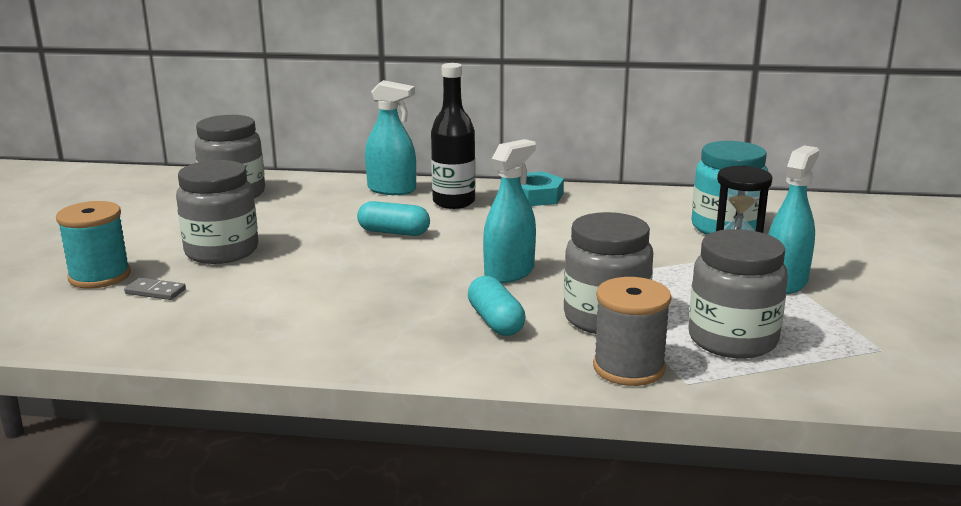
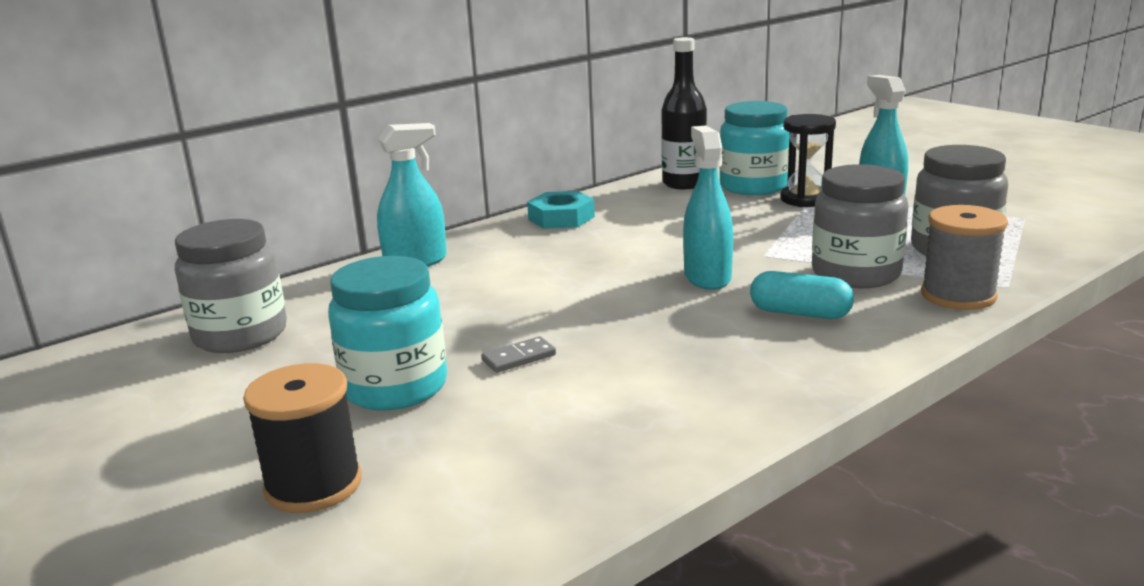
camera: 45 degrees left, 0 degrees up
turquoise spool [56,201,131,289] -> black spool [243,363,362,513]
grey domino [124,278,186,300] -> grey domino moved to [481,336,556,373]
grey jar [176,160,258,264] -> turquoise jar [328,256,447,411]
turquoise capsule [357,201,430,236] -> none
black bottle [431,63,476,209] -> black bottle moved to [661,37,707,189]

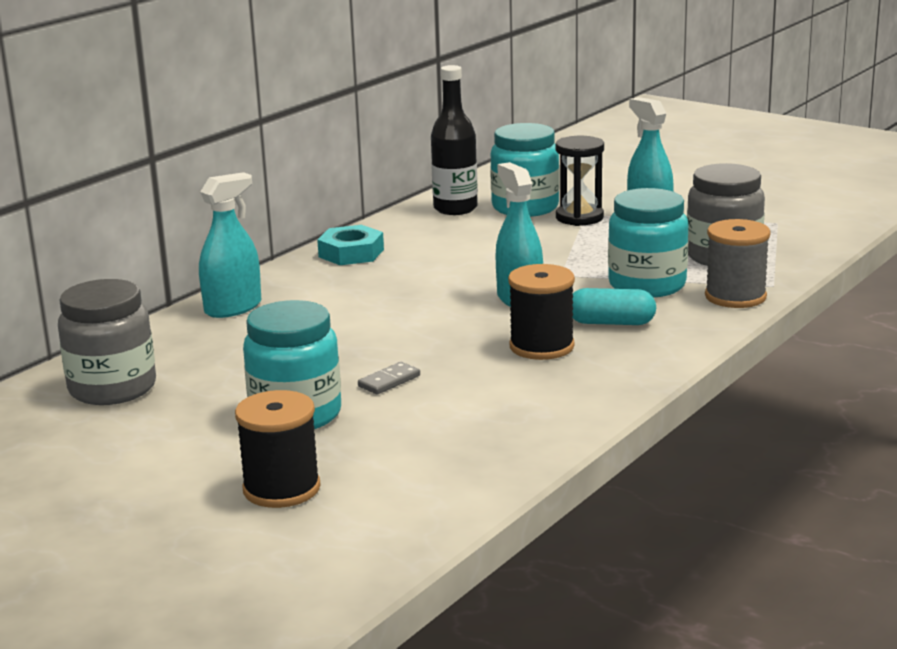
camera: 15 degrees left, 0 degrees up
grey jar [812,164,908,288] -> turquoise jar [608,188,689,298]
none -> black spool [508,264,575,360]

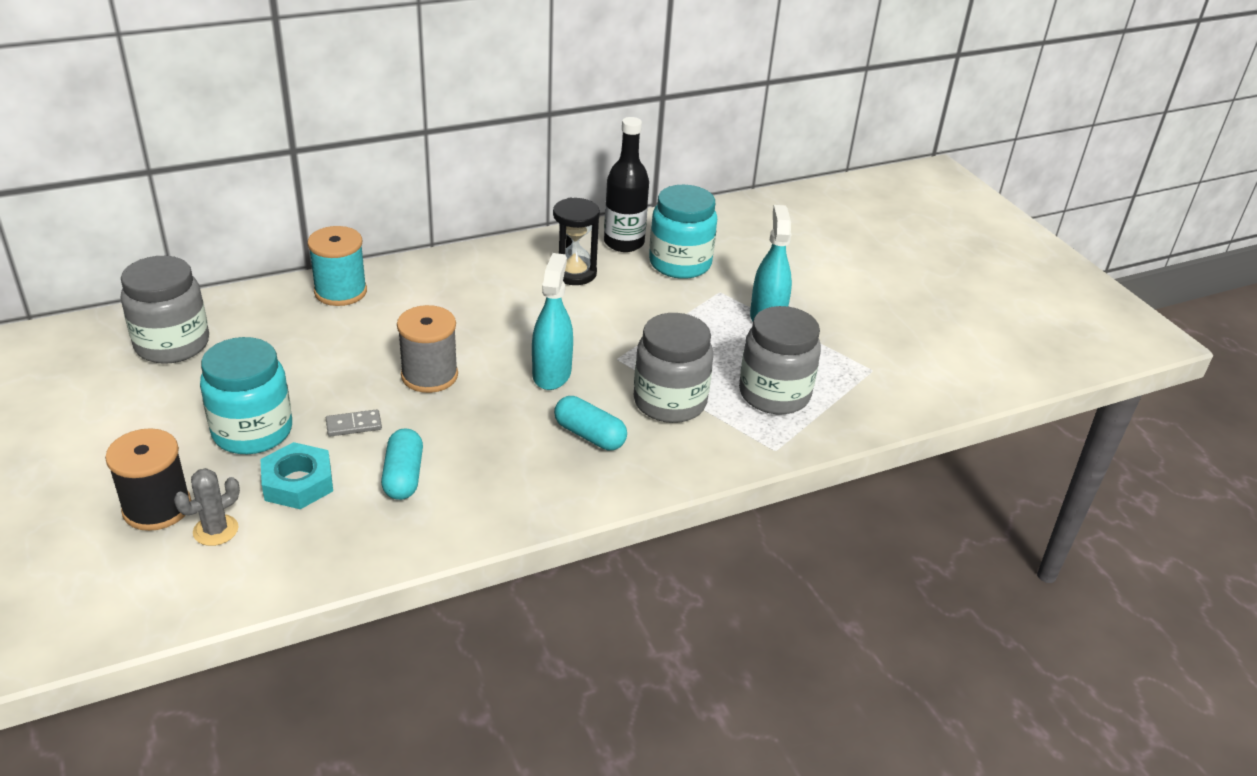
camera: 25 degrees right, 15 degrees up
turquoise spray bottle [199,172,261,318] -> turquoise spool [307,226,367,306]
turquoise nut [317,225,384,265] -> turquoise nut moved to [260,442,333,509]
black spool [508,264,575,360] -> none
black hourglass [556,136,604,226] -> black hourglass moved to [553,198,600,285]
turquoise jar [608,188,689,298] -> grey jar [634,313,713,423]
grey spool [705,219,770,308] -> grey spool moved to [397,305,458,393]
none -> grey cactus [174,468,240,546]
none -> turquoise capsule [381,428,423,500]

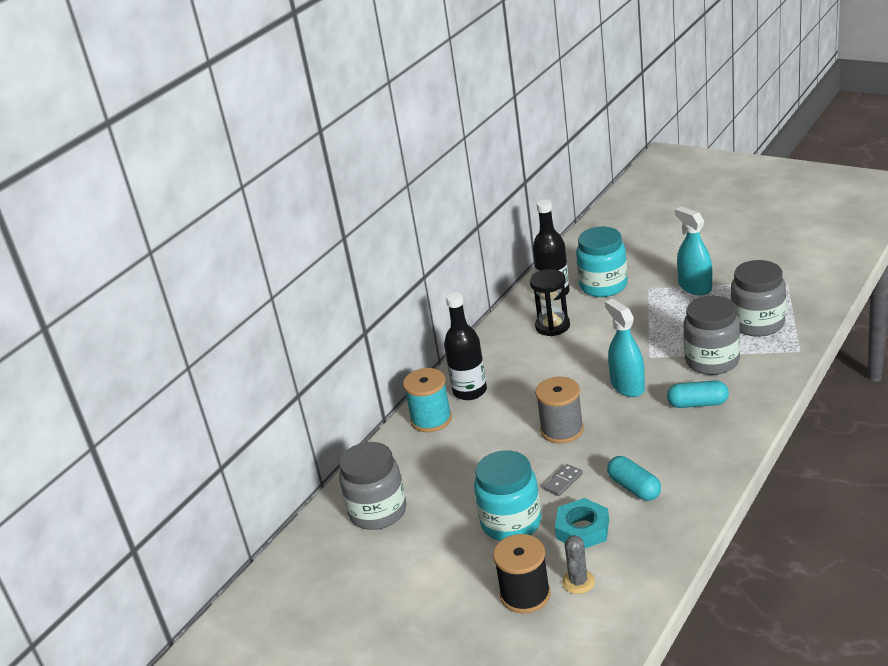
camera: 25 degrees left, 5 degrees down
none -> black bottle [444,292,487,400]

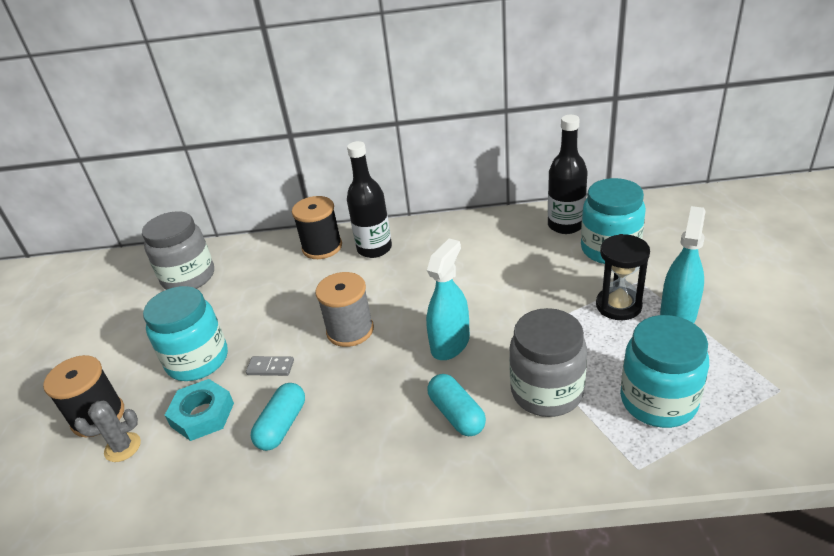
camera: 55 degrees right, 5 degrees up
turquoise spool [403,368,452,432] -> black spool [292,196,342,259]
black hourglass [530,269,570,336] -> black hourglass moved to [596,234,650,320]
grey jar [731,260,786,337] -> turquoise jar [620,315,709,428]

